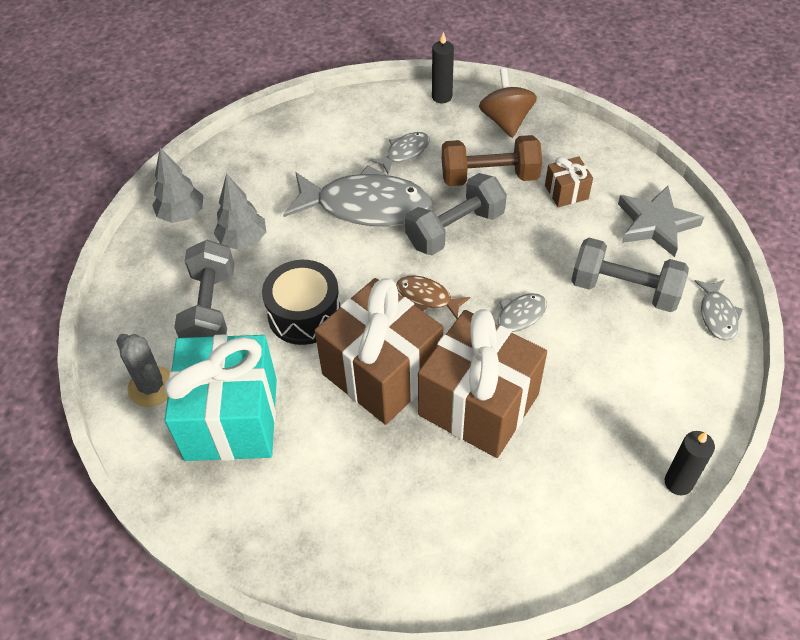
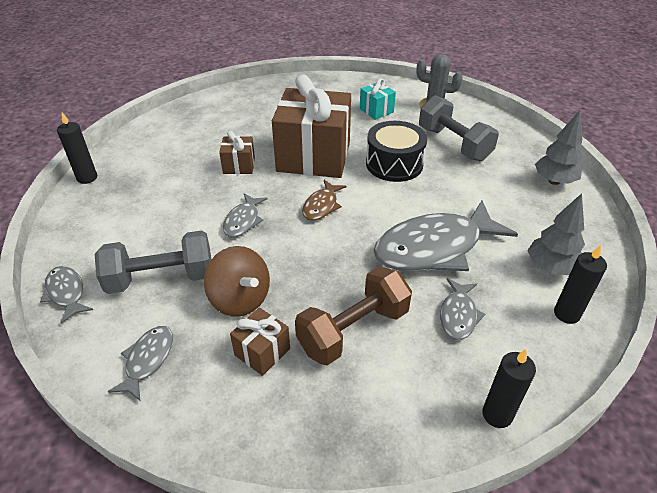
camera: 145 degrees right, 10 degrees down
turquoise gift [164,334,277,461] -> turquoise gift [360,78,396,120], size x0.44
grey tree [214,174,266,250] -> grey tree moved to [527,193,585,275]
brown fish [396,275,470,319] -> brown fish turned 120 degrees clockwise [302,180,346,221]
grey dumbbell [405,173,507,255] -> none
brown gift [418,309,547,458] -> brown gift [219,131,255,174], size x0.44
brown spinning top [479,68,537,138] -> brown spinning top moved to [204,246,270,316]
grey star [618,186,704,257] -> grey fish [108,326,173,400]
none -> black candle [554,245,607,324]

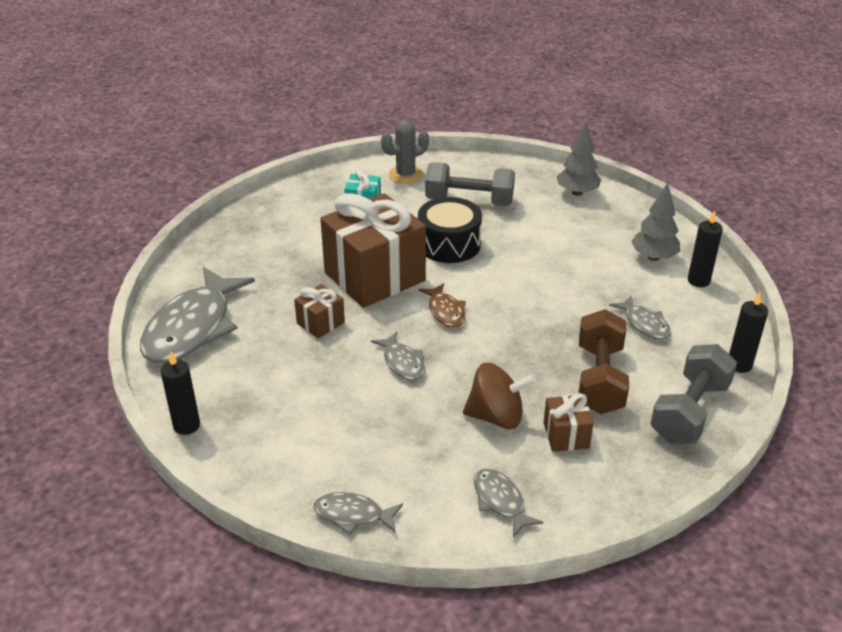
camera: 45 degrees left, 5 degrees down
grey dumbbell [95,231,211,294] -> grey dumbbell moved to [650,344,737,443]
grey fish [374,200,518,271] -> grey fish moved to [140,267,255,364]

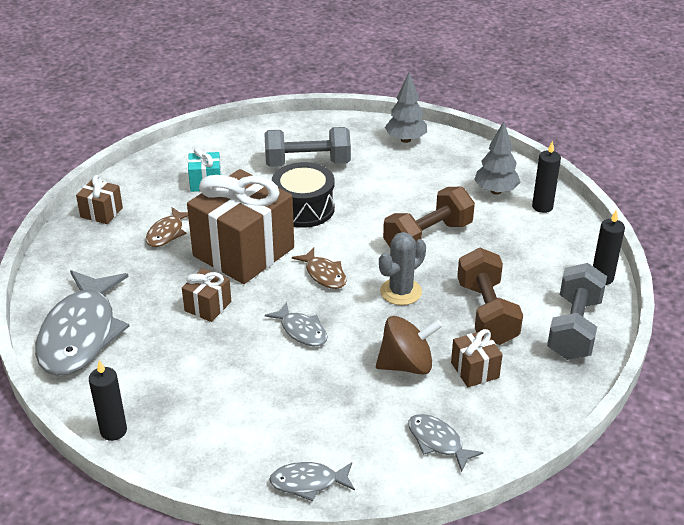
camera: 15 degrees left, 0 degrees up
grey cactus [381,119,429,184] -> grey cactus moved to [379,232,426,305]
grey fish [609,296,671,340] -> none
none -> brown gift [76,175,123,224]
none -> brown fish [146,207,188,247]
none -> brown dumbbell [383,186,475,247]

